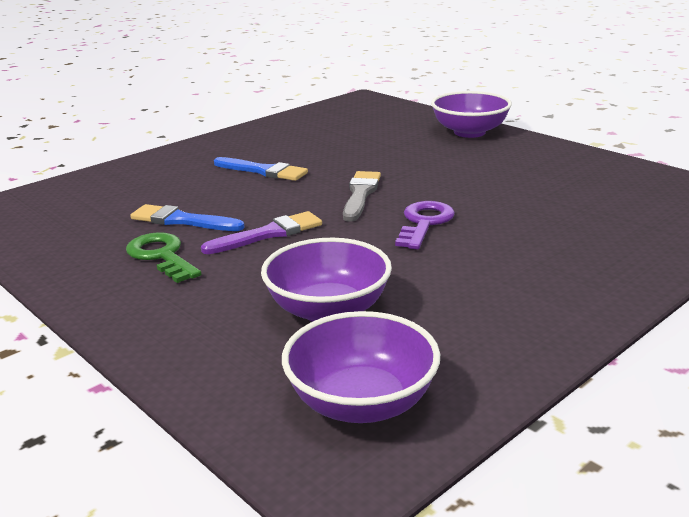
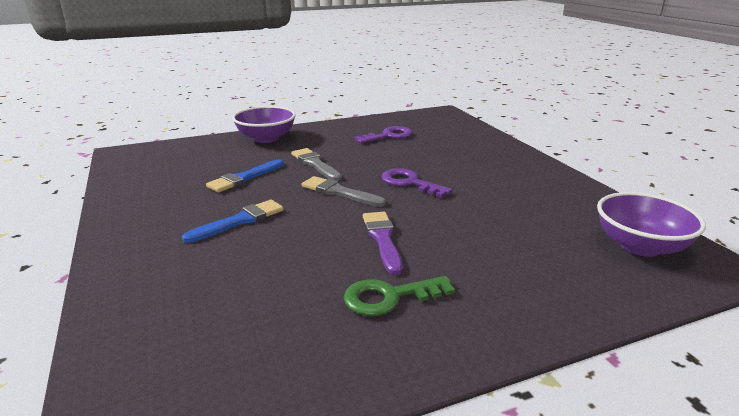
camera: 70 degrees left, 0 degrees up
blue brush [130,204,245,231] -> blue brush moved to [206,159,284,192]
purple bowl [261,238,392,322] -> none
none -> grey brush [291,148,342,181]
none -> purple key [355,126,413,144]

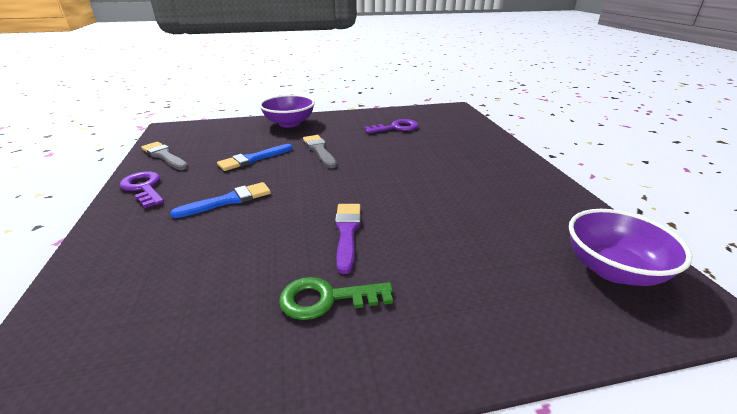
camera: 10 degrees right, 5 degrees up
grey brush [302,176,386,207] -> grey brush moved to [141,142,188,170]
purple key [381,168,452,198] -> purple key moved to [120,171,164,208]

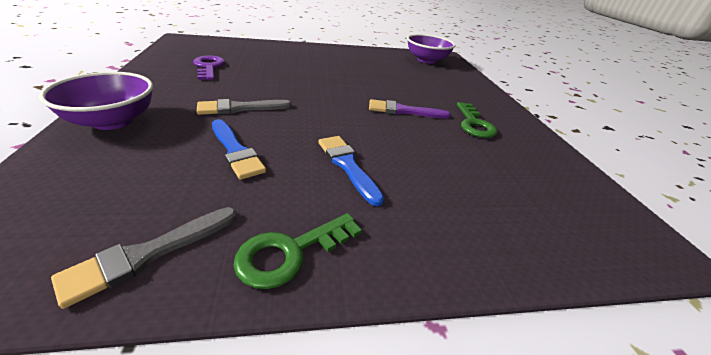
camera: 90 degrees left, 5 degrees up
purple key [120,171,164,208] -> green key [233,213,362,289]

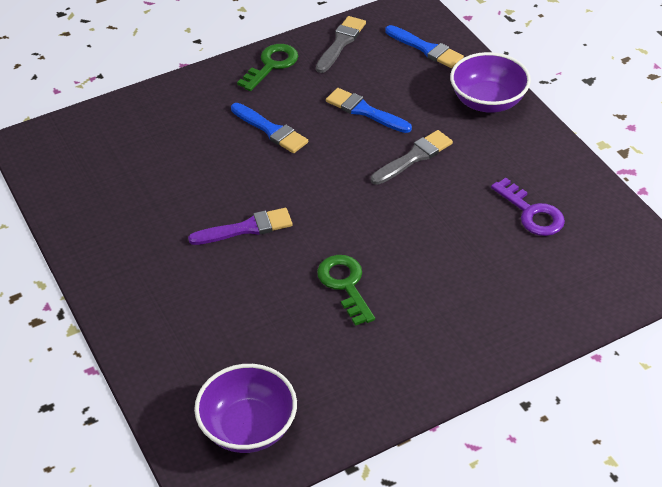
camera: 165 degrees right, 10 degrees up
green key [457,102,498,138] -> green key moved to [317,255,375,326]
none -> blue brush [385,25,464,68]

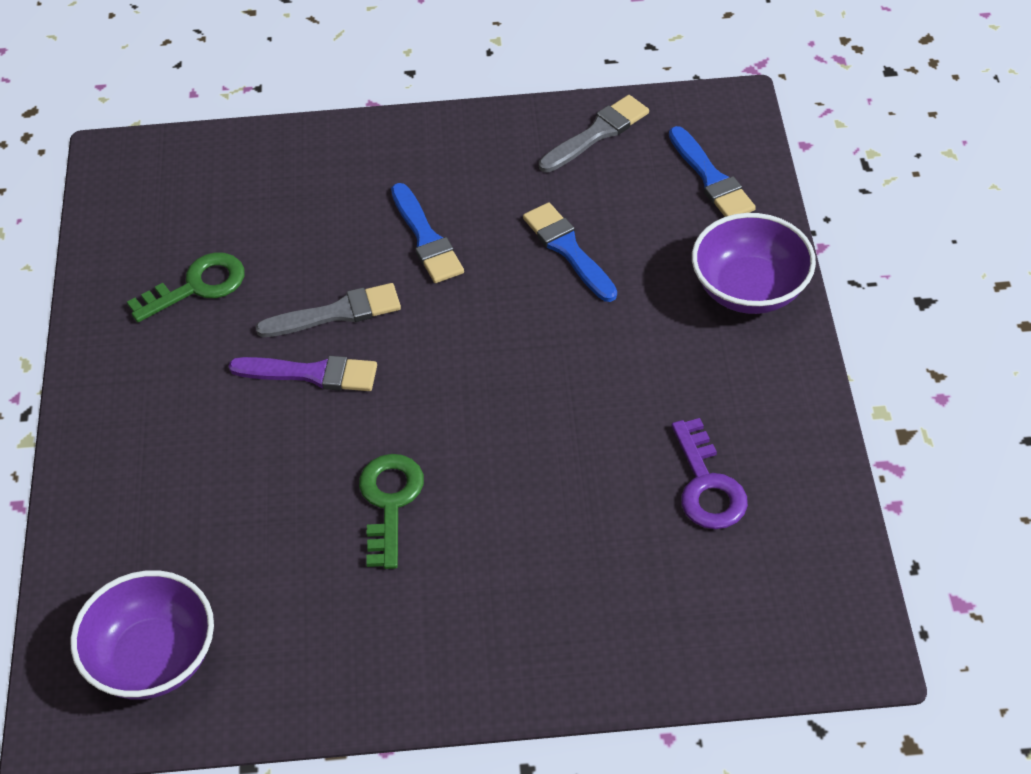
camera: 25 degrees right, 5 degrees up
green key [237,44,298,91] -> green key moved to [127,252,245,322]
grey brush [371,130,453,185] -> grey brush moved to [255,283,401,337]

